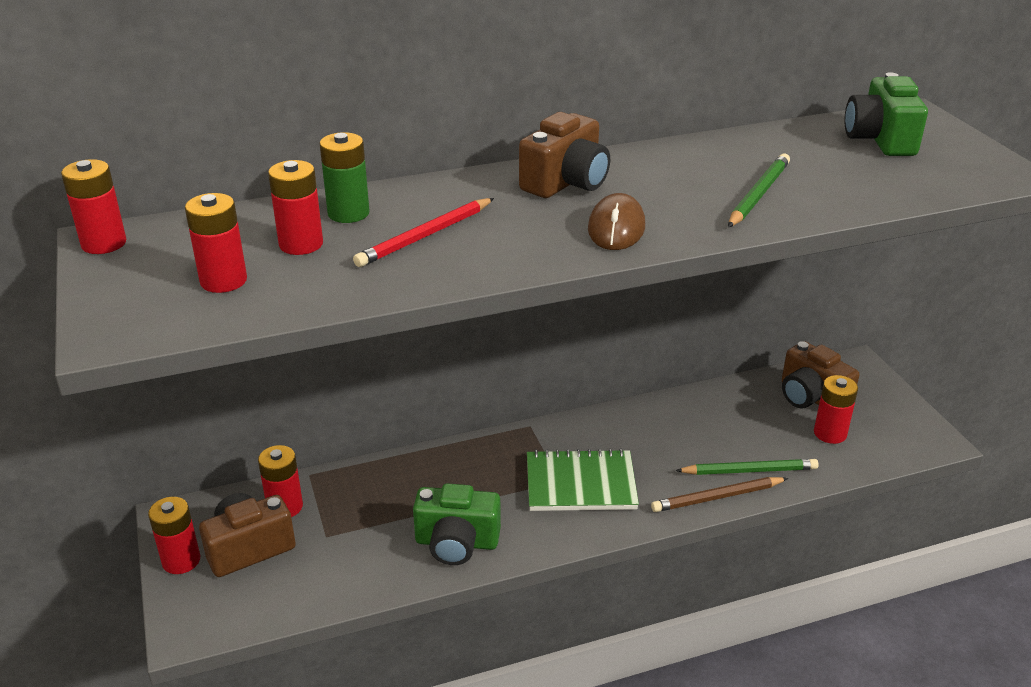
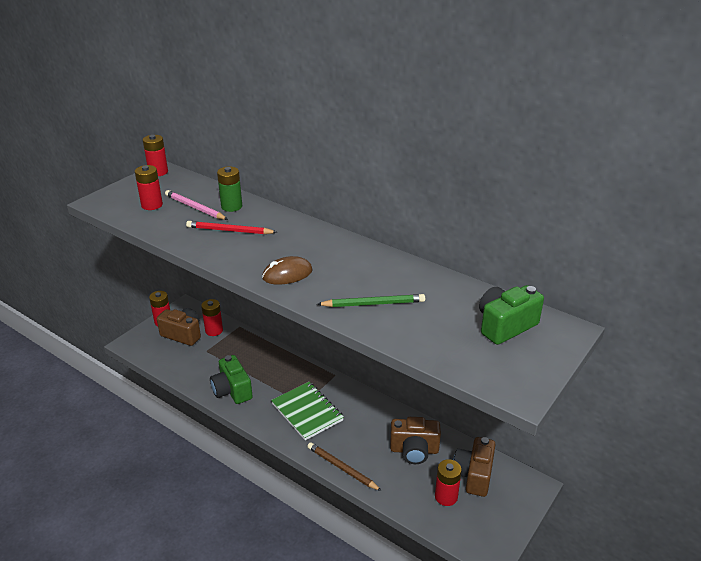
camera: 55 degrees right, 0 degrees up
red battery [268,160,323,255] -> pink pencil [165,190,228,220]
brown camera [519,112,610,198] -> brown camera moved to [390,417,441,464]
green pencil [675,459,819,475] -> none

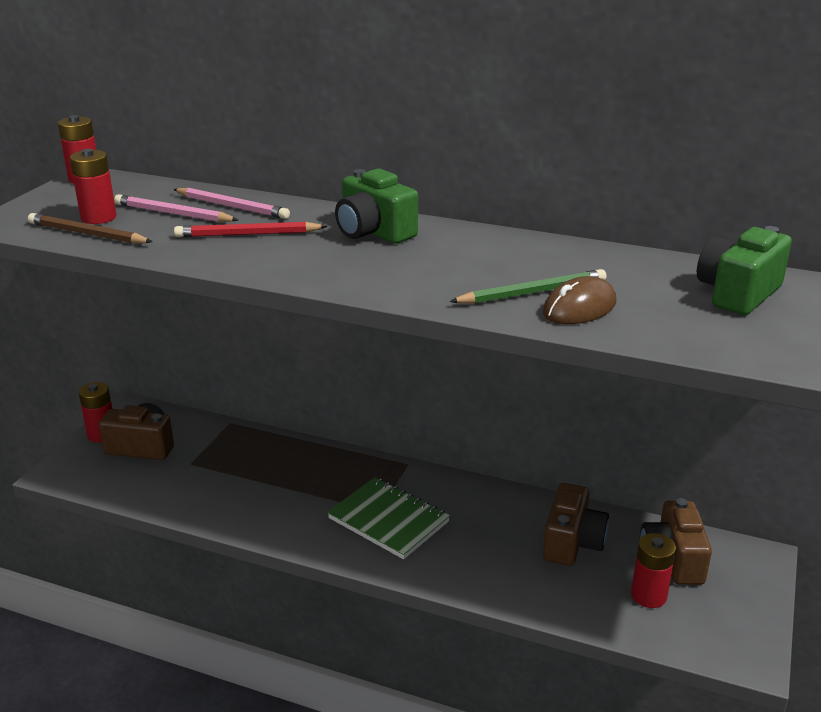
camera: 15 degrees left, 5 degrees down
red battery [201,299,223,336] -> none
green camera [210,355,253,404] -> green camera moved to [335,169,418,244]
green battery [217,166,242,212] -> pink pencil [173,188,290,219]
brown mouse [262,256,313,285] -> brown mouse moved to [543,276,616,324]
brown pencil [307,442,382,491] -> brown pencil moved to [28,213,153,244]
brown camera [390,417,441,464] -> brown camera turned 60 degrees counterclockwise [543,483,609,566]

